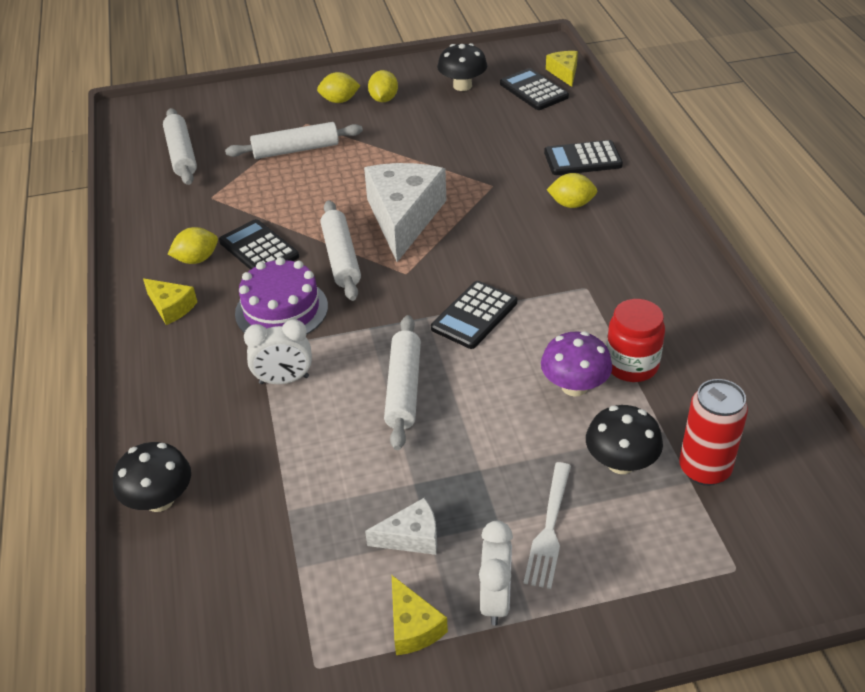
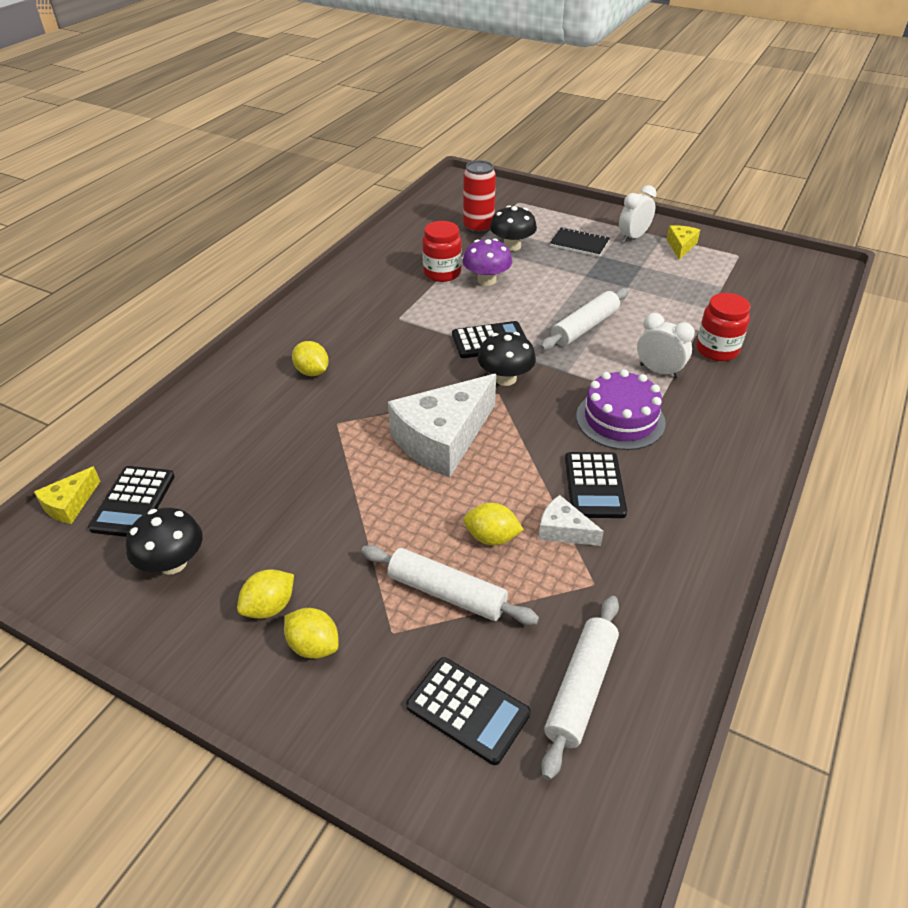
camera: 140 degrees left, 0 degrees up
black mushroom [113,442,191,512] -> black mushroom moved to [478,332,536,386]
yellow cheese [143,278,197,325] -> none
yellow lemon [168,227,218,264] -> yellow lemon moved to [463,503,524,545]
white rolling pin [321,200,361,301] -> none
white cheese [365,498,437,555] -> white cheese moved to [539,495,604,546]
white fork [523,462,571,589] -> black notebook [550,227,610,257]
black calculator [544,140,623,175] -> black calculator moved to [406,657,531,765]
none -> red jar [696,293,750,361]

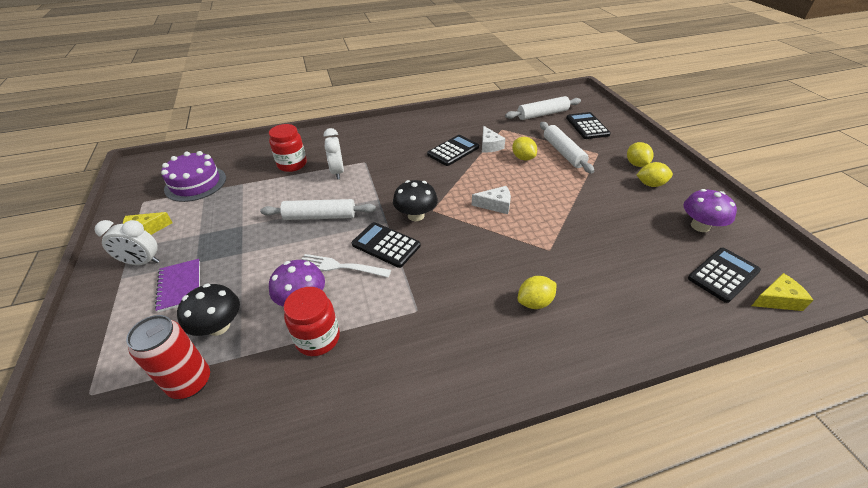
camera: 135 degrees left, 0 degrees up
black mushroom [126,508,203,575] -> purple mushroom [683,189,737,232]
yellow lemon [292,341,329,376] -> yellow lemon turned 60 degrees clockwise [518,276,557,309]
white cheese [388,374,496,478] -> white cheese [472,186,511,214], size x0.47
black notebook [550,227,610,257] -> purple notebook [155,259,200,312]
purple cake [576,369,666,450] -> purple cake moved to [161,151,226,202]
none -> white fork [302,254,391,278]

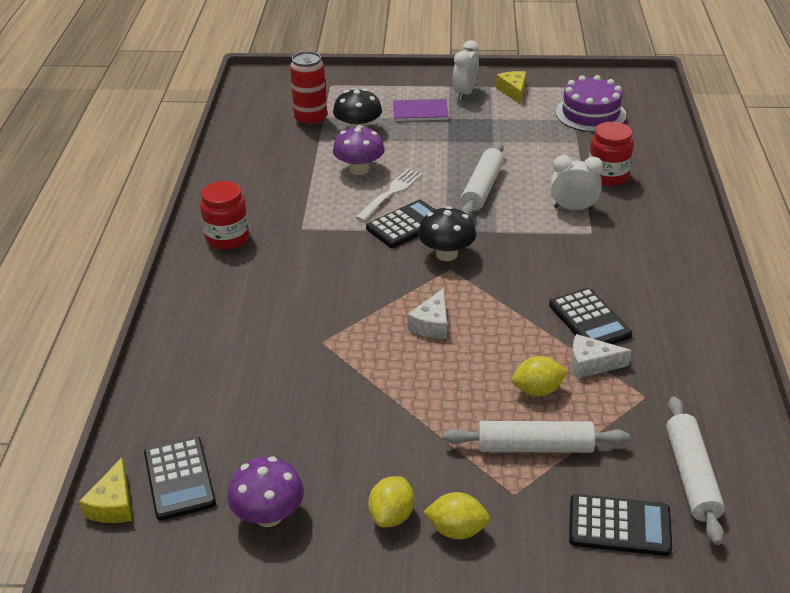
camera: 110 degrees right, 5 degrees down
red jar [284,287,340,356] -> red jar moved to [200,181,249,250]
yellow lemon [518,276,557,309] -> none

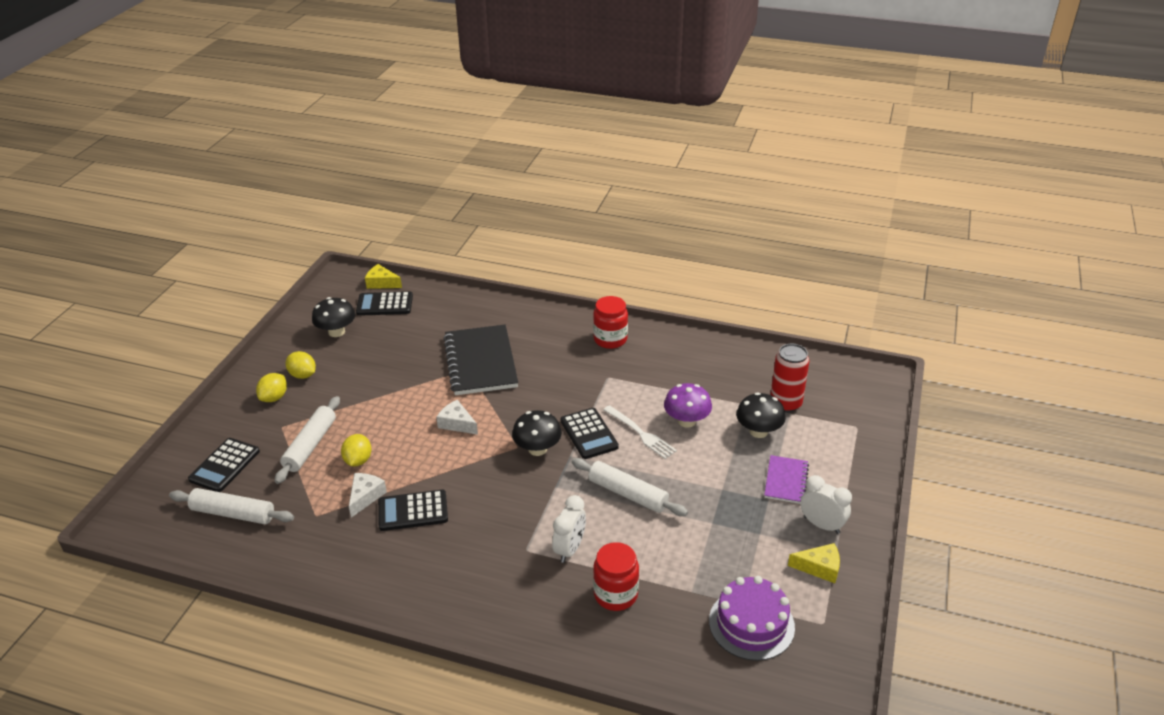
camera: 105 degrees right, 0 degrees up
purple mushroom [227,457,304,527] -> black mushroom [312,297,355,337]
none -> black notebook [443,325,518,395]

